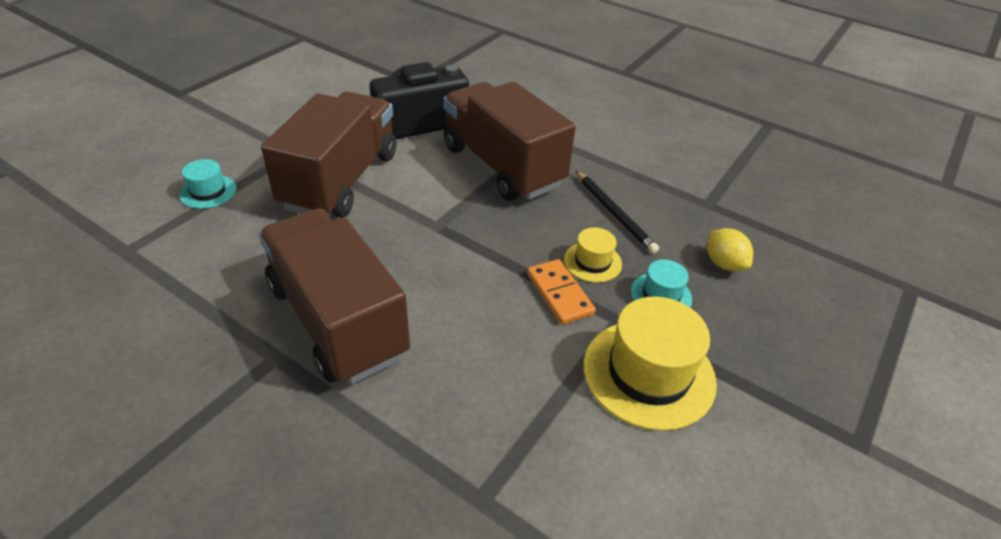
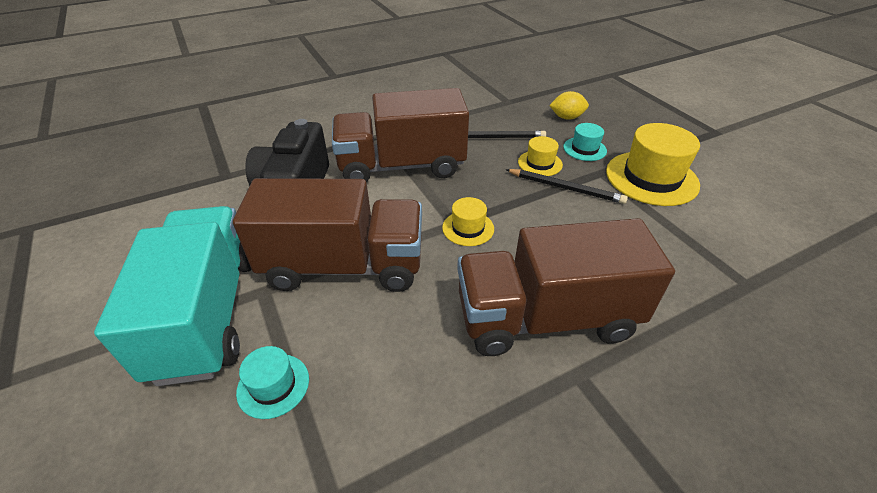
camera: 60 degrees left, 0 degrees up
brown truck [261,92,396,218] -> brown truck turned 135 degrees clockwise [233,178,422,292]
orange domino [527,259,596,325] -> black pencil [505,169,628,204]
none -> turquoise truck [94,206,252,386]
none -> yellow hat [442,197,494,246]

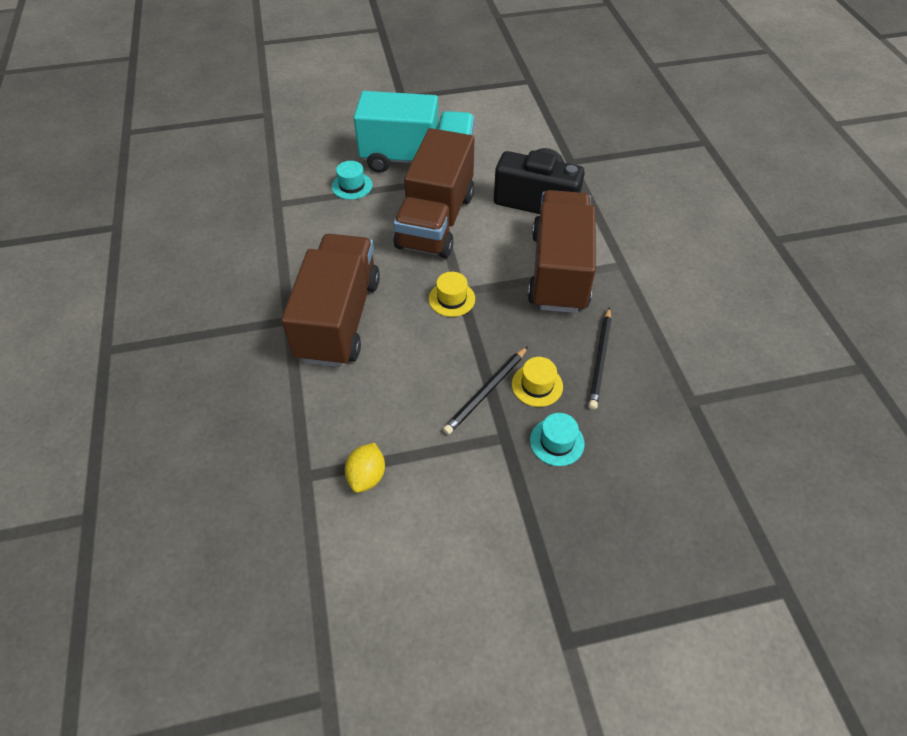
camera: 105 degrees right, 10 degrees up
yellow lemon [549,91,589,120] -> yellow lemon moved to [345,443,385,493]
yellow hat [606,123,700,206] -> none

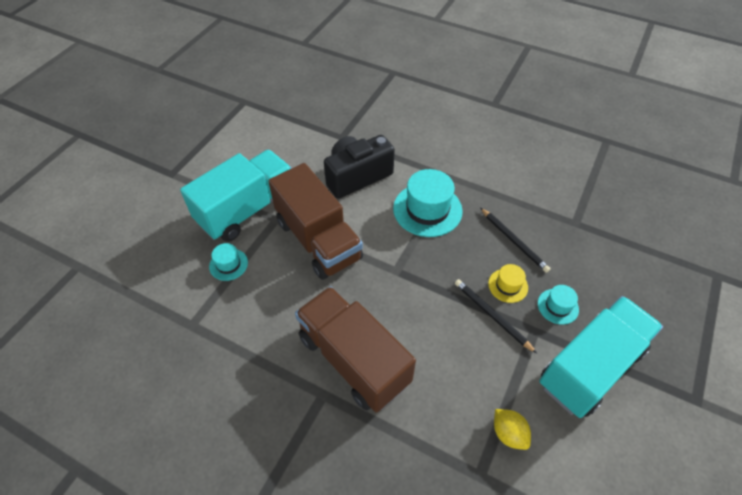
camera: 50 degrees left, 0 degrees up
yellow hat [429,272,475,317] -> none
black pencil [443,346,528,435] -> black pencil turned 150 degrees clockwise [455,279,537,354]
brown truck [528,190,596,313] -> turquoise hat [393,169,463,237]
none -> turquoise truck [539,296,663,418]

